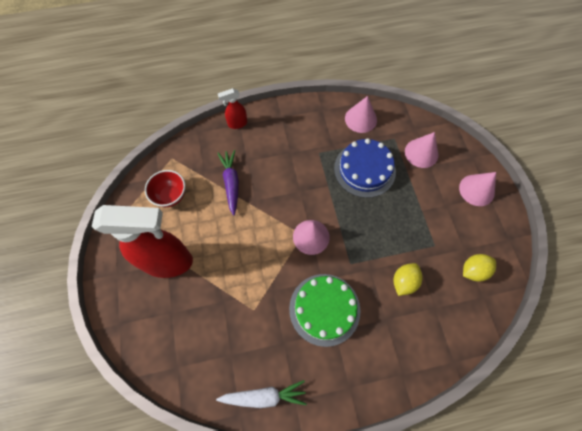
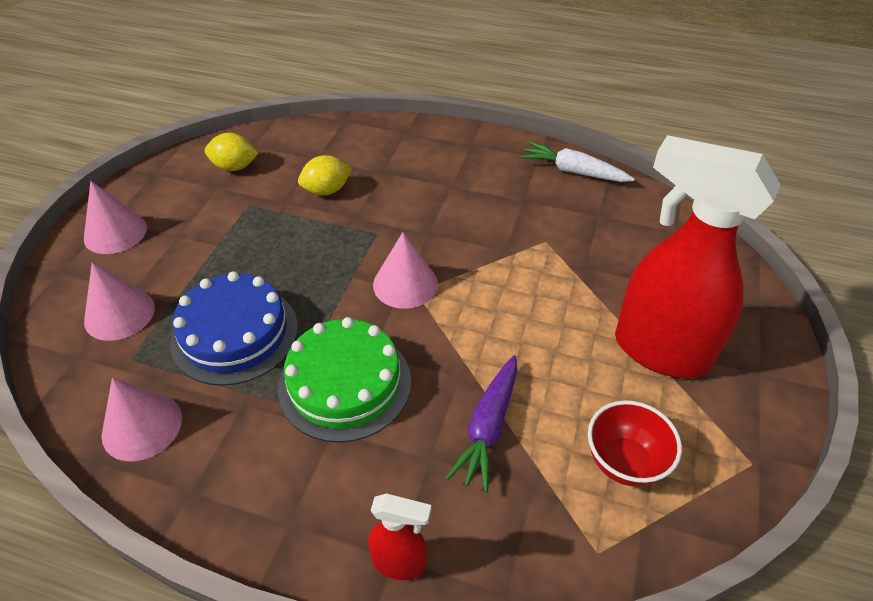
camera: 150 degrees left, 20 degrees down
green cake [289,274,360,347] -> green cake moved to [278,317,411,442]

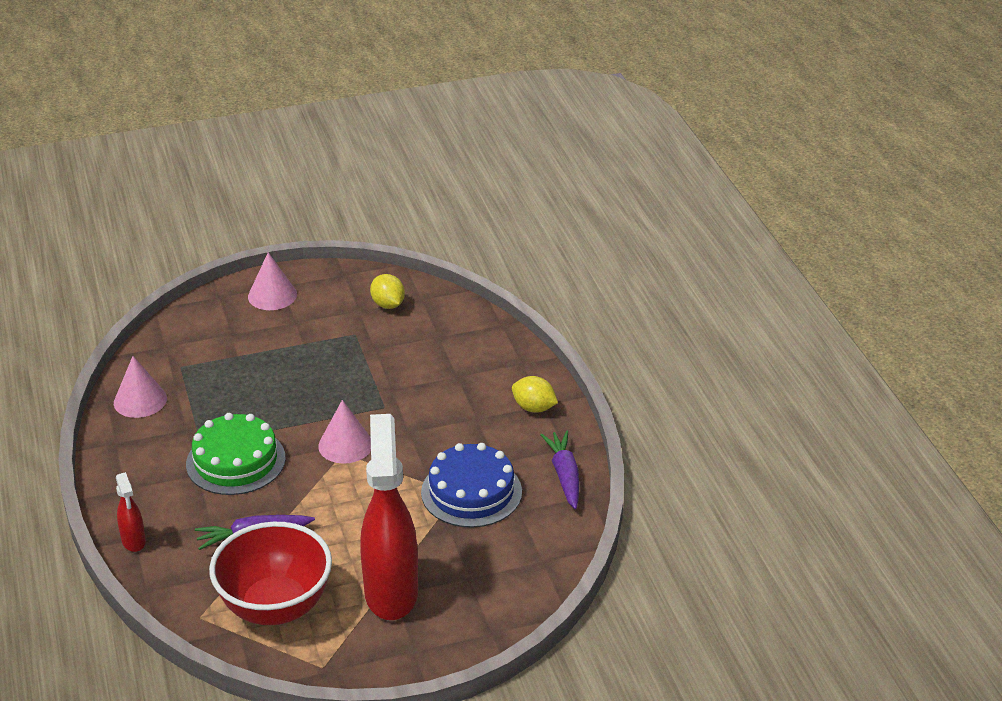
camera: 55 degrees right, 10 degrees down
pink cone [84,262,155,341] -> none
blue cake [170,271,298,386] -> blue cake moved to [421,443,522,528]
yellow lemon [298,155,352,195] -> yellow lemon moved to [512,376,558,413]
white carrot [520,142,634,182] -> purple carrot [540,431,579,509]
red bowl [588,400,682,486] -> red bowl [209,522,332,625], size x1.81

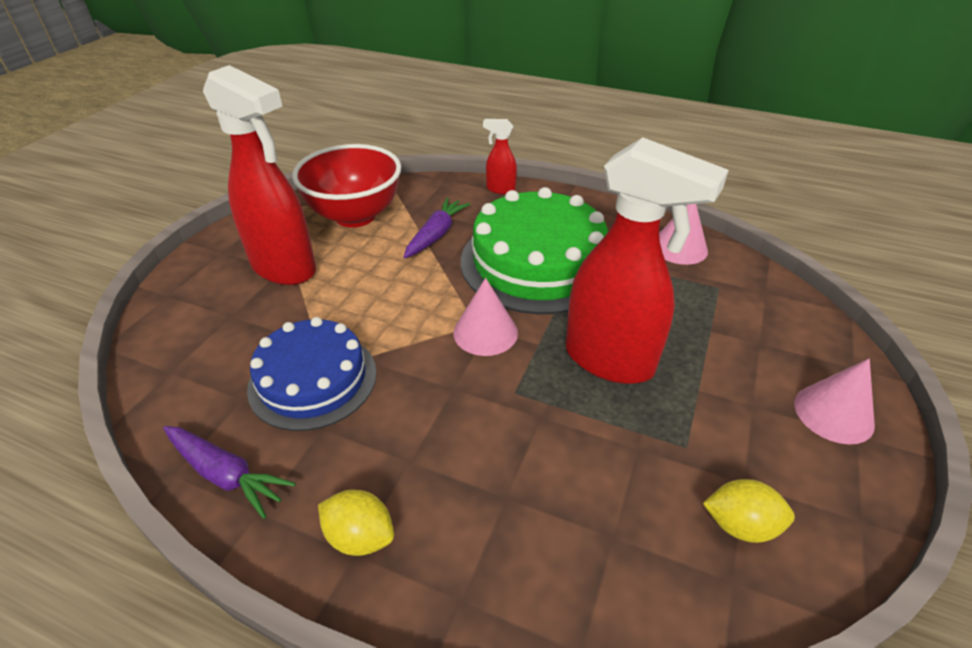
camera: 130 degrees right, 5 degrees up
green cake [186,413,286,495] -> green cake [461,187,608,314], size x1.52
yellow lemon [512,376,558,413] -> yellow lemon turned 45 degrees clockwise [318,490,394,556]
none -> red spray bottle [566,137,729,384]

